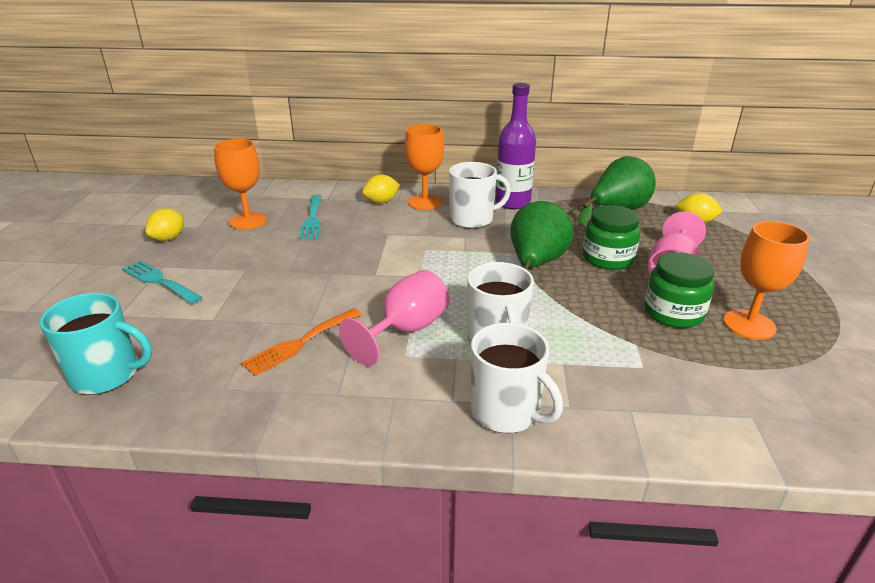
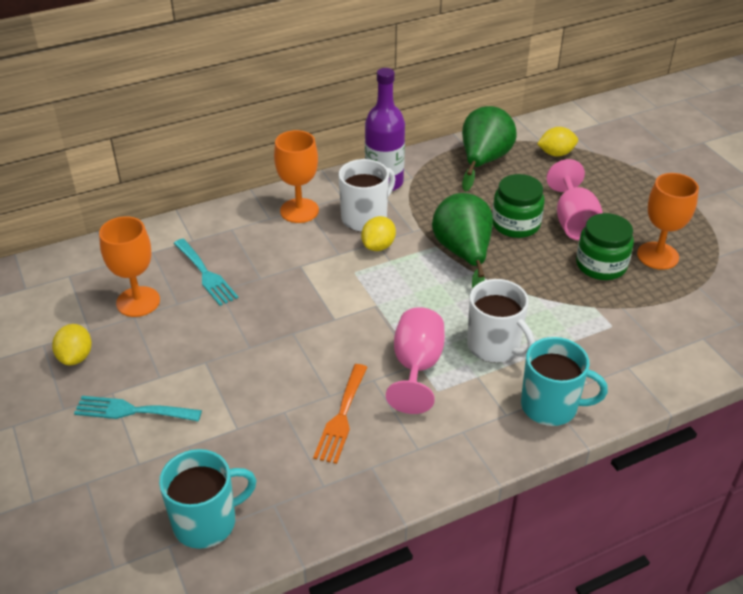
camera: 30 degrees left, 10 degrees up
yellow lemon [362,174,400,203] -> yellow lemon moved to [361,216,396,251]
white mug [471,323,563,433] -> turquoise mug [521,337,608,426]

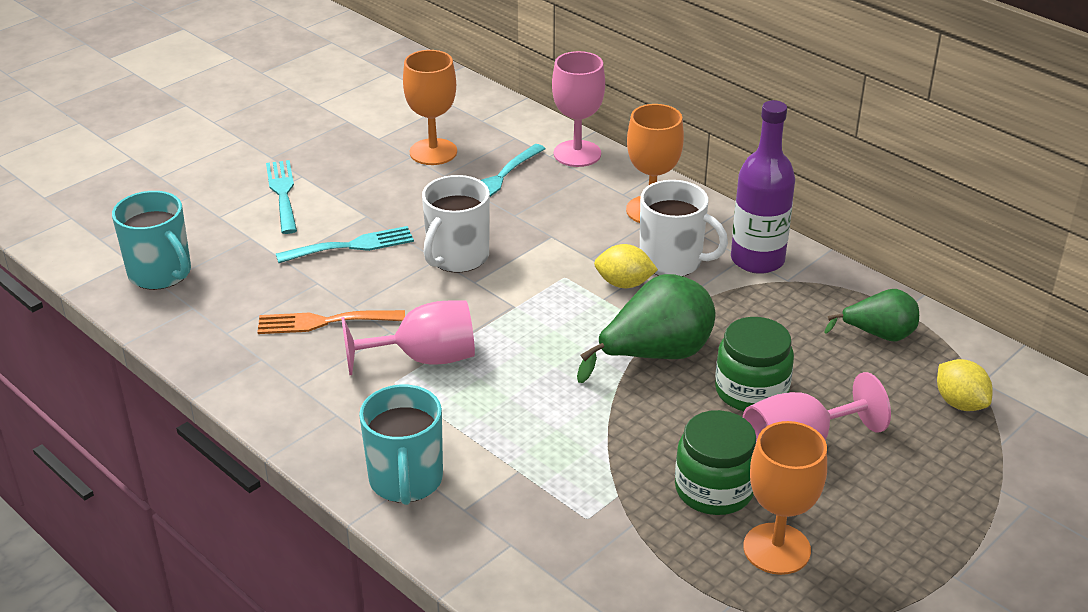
camera: 70 degrees right, 5 degrees down
yellow lemon [52,324,92,365] -> none
green pear [462,106,517,192] -> green pear [824,289,919,341], size x0.62
white mug [467,279,535,363] -> white mug moved to [422,175,490,273]
none -> turquoise fork [276,226,414,263]
none -> pink goblet [552,51,605,167]

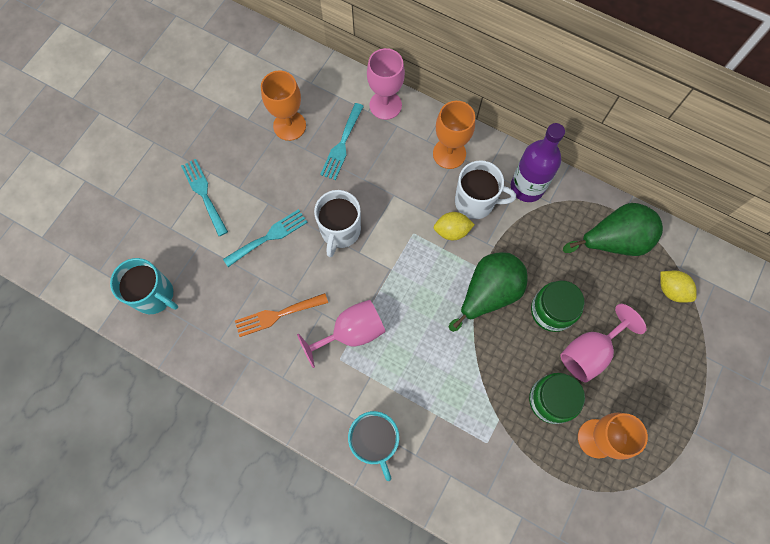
camera: 15 degrees left, 35 degrees up
green pear [824,289,919,341] -> green pear [563,203,663,256], size x1.61

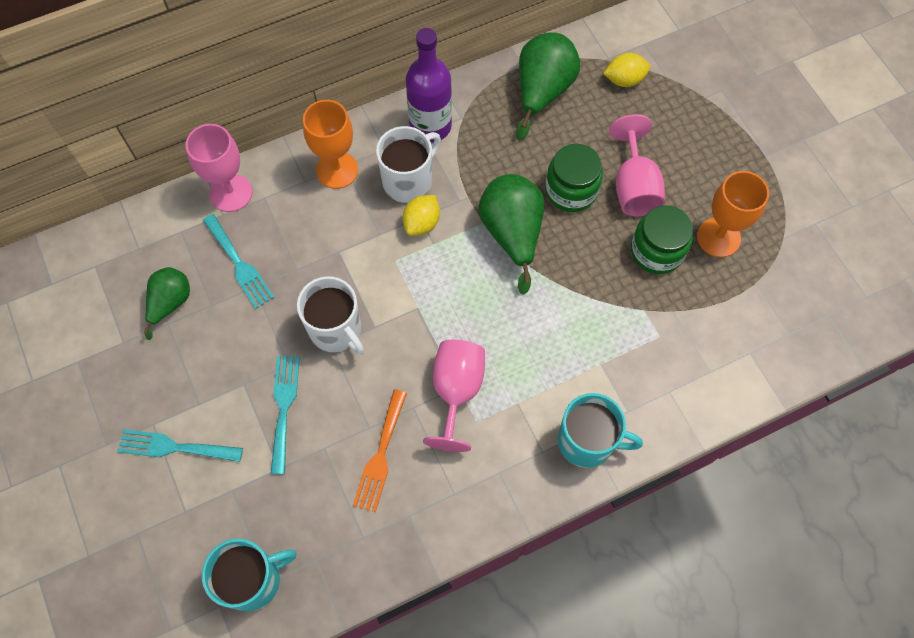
camera: 55 degrees left, 5 degrees down
orange goblet [261,70,306,141] -> green pear [144,267,190,340]

